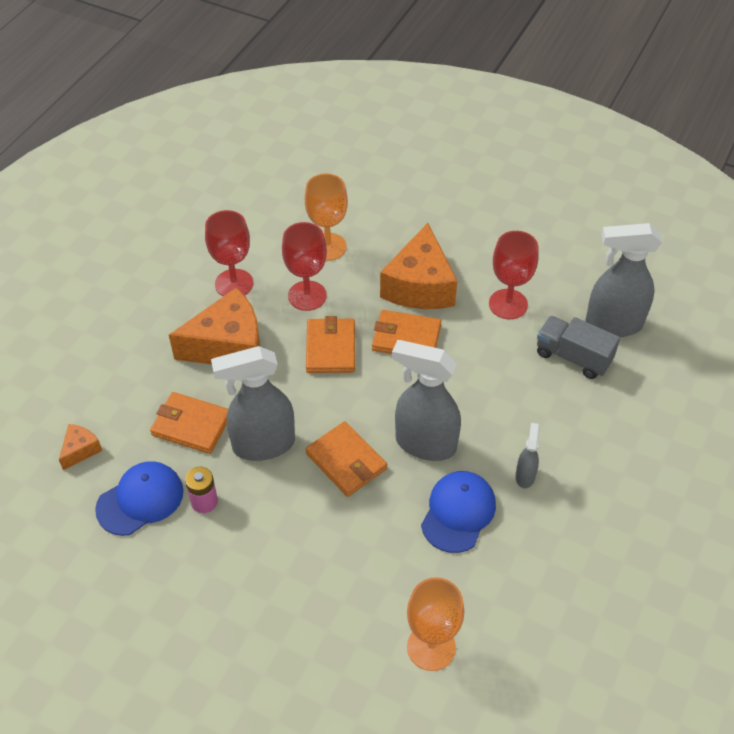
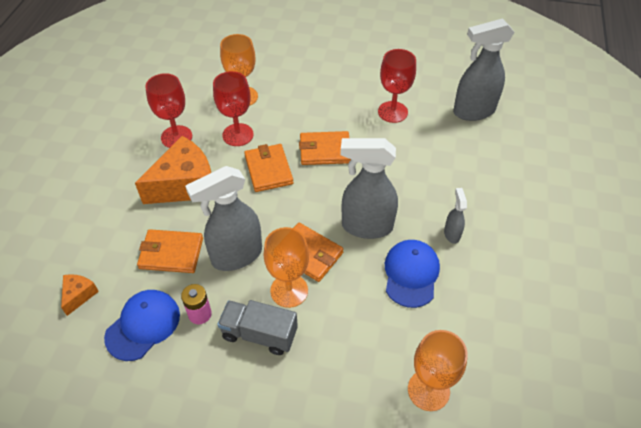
camera: 15 degrees left, 0 degrees up
orange cheese [380,223,457,309] -> none
grey truck [537,316,620,379] -> grey truck moved to [217,300,298,355]
none -> orange goblet [264,227,309,308]

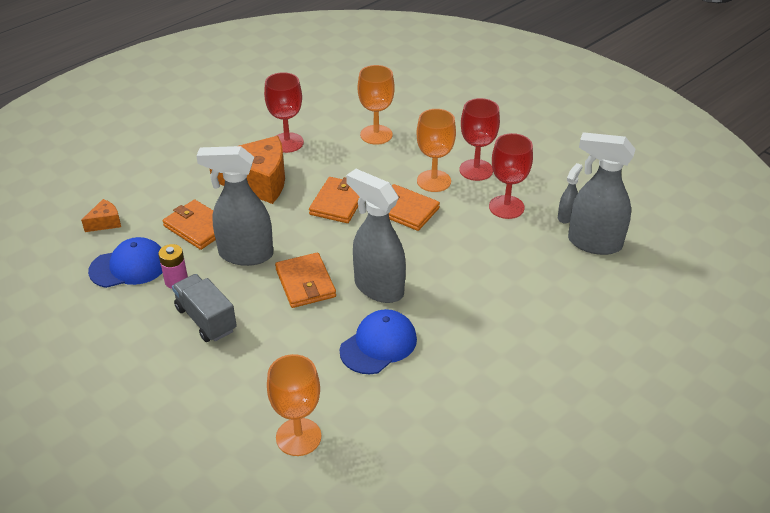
camera: 35 degrees right, 10 degrees down
red goblet [213,71,254,146] -> red goblet moved to [459,98,500,181]
orange goblet [264,227,309,308] -> orange goblet moved to [416,109,456,192]
grey spray bottle [444,188,467,244] -> grey spray bottle moved to [558,163,583,223]

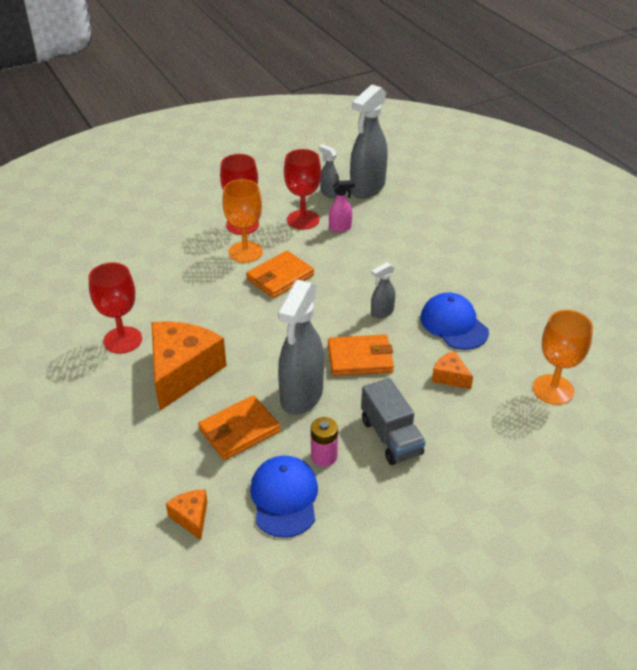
camera: 75 degrees left, 0 degrees up
grey truck [172,274,237,342] -> grey truck turned 90 degrees counterclockwise [361,378,425,465]
orange wallet [309,177,360,223] -> none
grey spray bottle [346,169,406,303] -> grey spray bottle [371,262,395,318], size x0.47
orange goblet [358,65,395,145] -> none
none -> pink spray bottle [329,180,355,232]
none -> orange cheese [432,351,473,389]

